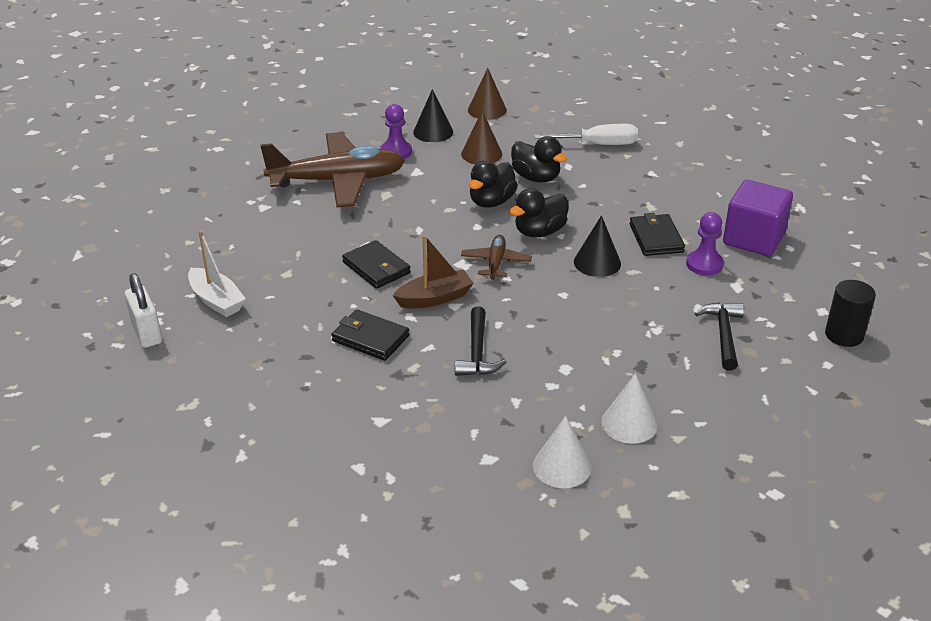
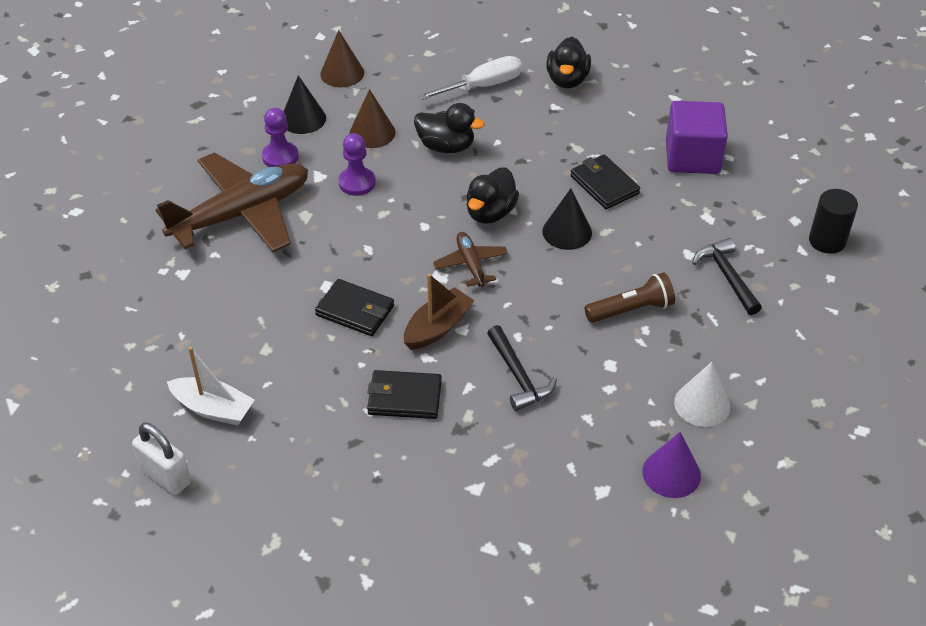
camera: 25 degrees left, 10 degrees up
black duck [469,161,518,208] -> black duck moved to [546,37,591,88]
white cone [533,416,591,488] -> purple cone [642,432,701,498]
purple pawn [686,212,724,276] -> purple pawn moved to [338,133,376,196]
none -> brown flashlight [585,273,675,323]

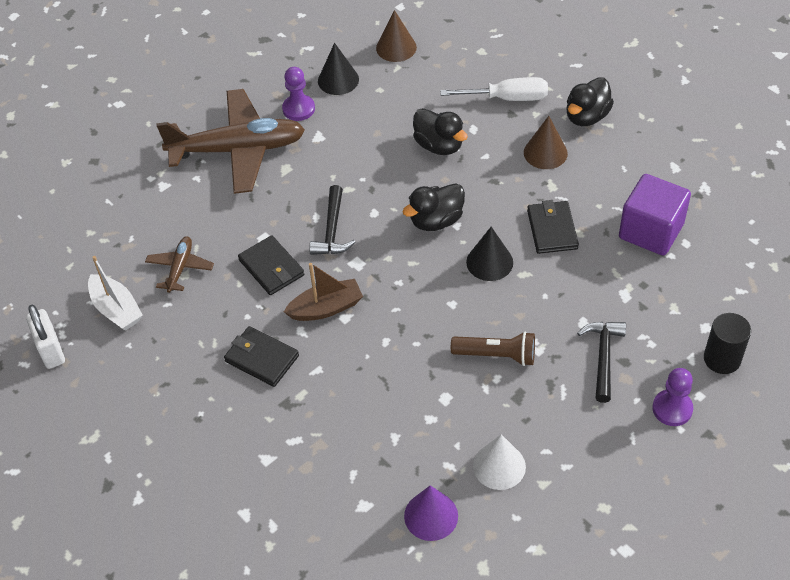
camera: 30 degrees right, 5 degrees up
purple pawn [338,133,376,196] -> purple pawn moved to [652,368,693,426]
brown cone [349,89,395,148] -> brown cone moved to [524,116,568,169]
brown plane [433,232,508,287] -> brown plane moved to [145,236,214,293]
black hammer [487,325,557,411] -> black hammer moved to [309,185,355,255]

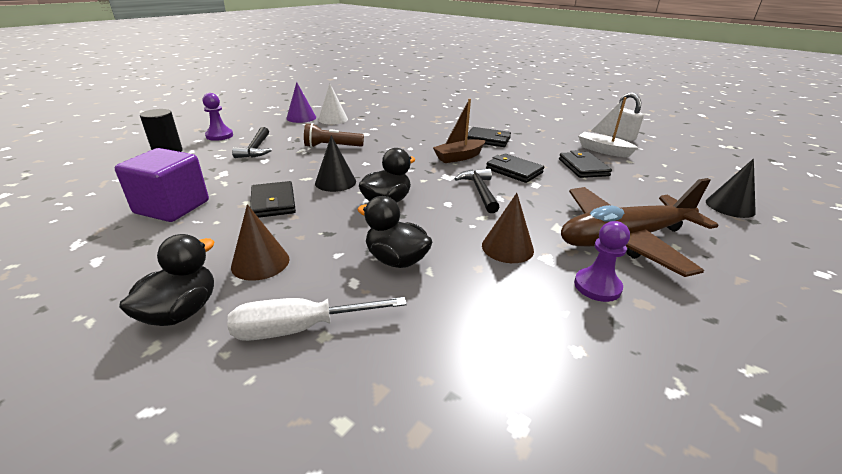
camera: 165 degrees right, 20 degrees down
brown plane [145,236,214,293] -> black wallet [559,150,612,178]
black cone [318,43,359,95] -> black cone moved to [706,159,756,218]
brown cone [376,10,417,62] -> brown cone moved to [482,193,534,263]
purple cone [404,485,458,541] -> purple cone moved to [286,82,316,123]

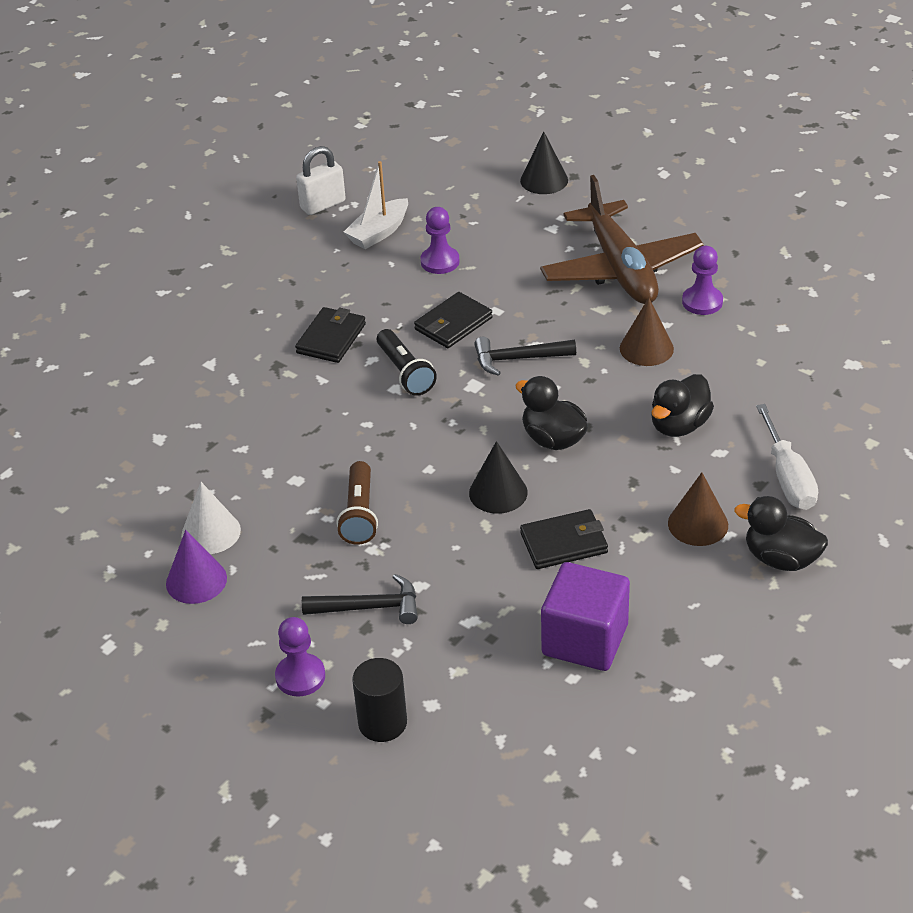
camera: 85 degrees left, 10 degrees up
brown boat [433,99,485,163] -> black flashlight [377,329,437,396]
black wallet [559,150,612,178] -> purple pawn [421,207,460,274]

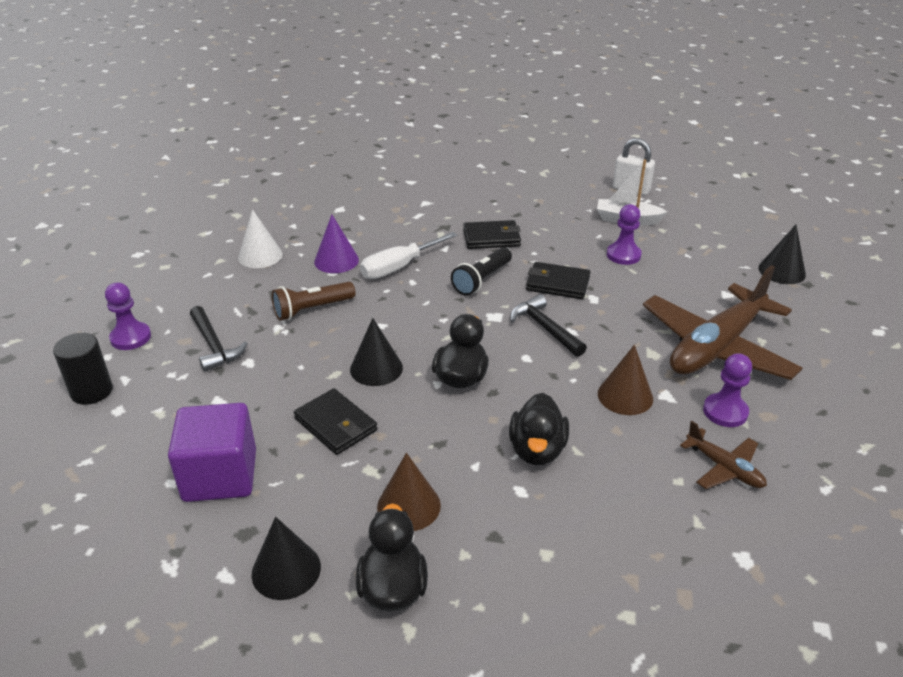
camera: 60 degrees right, 5 degrees down
purple cone [166,530,227,604] -> purple cone moved to [314,215,359,273]
black duck [651,374,714,437] -> black duck turned 90 degrees counterclockwise [509,393,569,465]
white screwdriver [756,404,818,510] -> white screwdriver moved to [360,232,457,279]
none -> black cone [251,517,321,600]
none -> brown plane [680,421,767,489]

